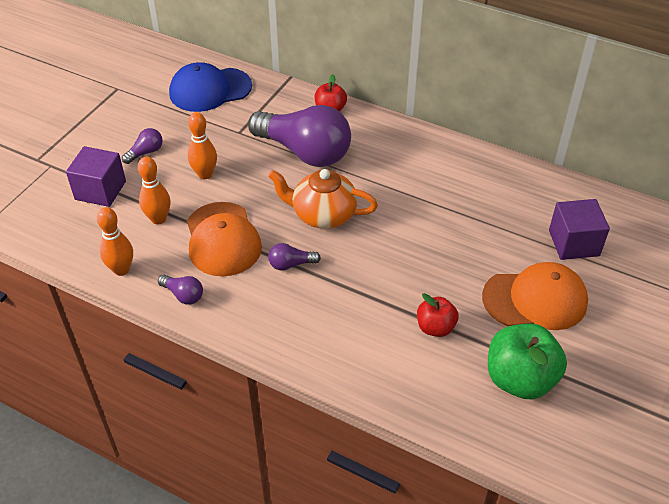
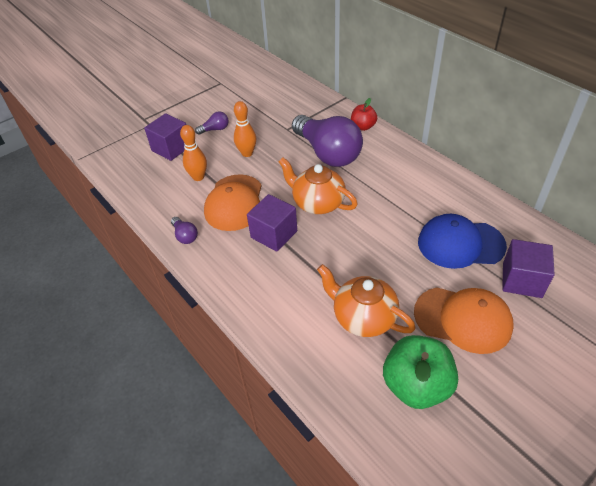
camera: 25 degrees right, 0 degrees up
orange bowling pin [97,207,133,276] -> none
blue cap [169,62,252,112] -> blue cap moved to [418,214,507,269]
purple light bulb [268,243,321,271] -> purple cube [247,194,297,252]
red apple [417,293,459,337] -> orange teapot [317,264,416,337]

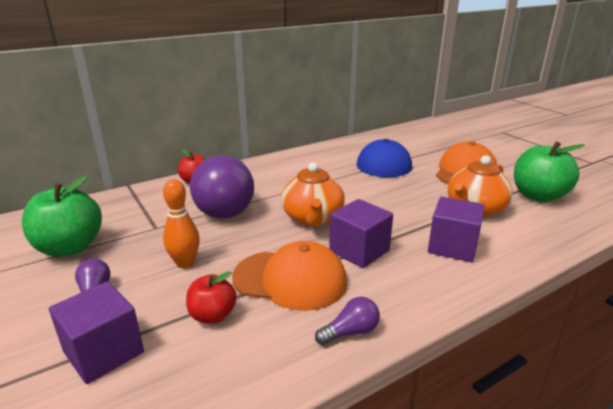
camera: 85 degrees left, 20 degrees down
orange bowling pin [180,125,207,181] -> red apple [186,271,236,324]
orange teapot [279,157,358,214] -> orange teapot turned 45 degrees counterclockwise [281,162,345,227]
purple light bulb [292,115,363,167] -> purple light bulb turned 120 degrees clockwise [190,155,254,219]
purple cube [502,239,555,298] -> purple cube moved to [428,197,485,262]
none -> green apple [22,175,102,257]

